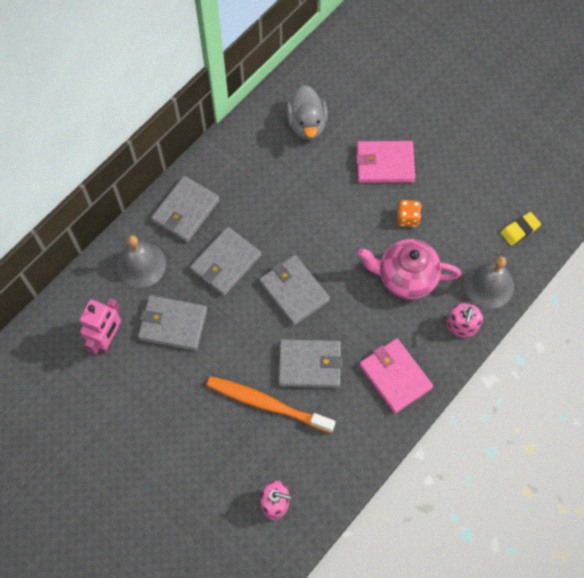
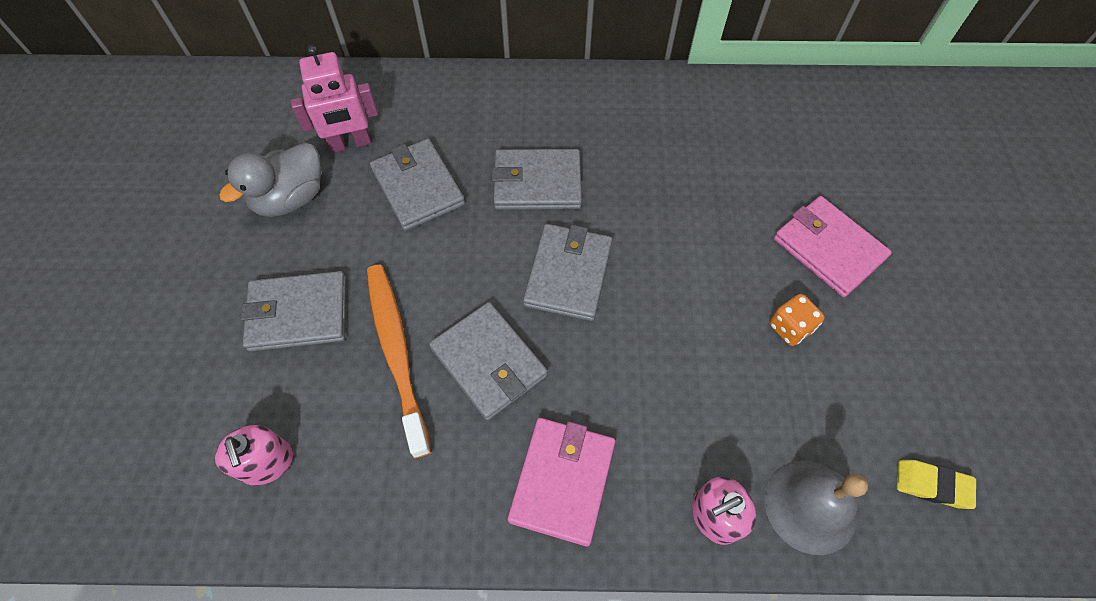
camera: 50 degrees right, 5 degrees down
grey bell [117,235,166,288] -> none
grey wallet [151,176,220,242] -> grey wallet moved to [240,271,346,352]
grey duck [286,85,328,140] -> grey duck moved to [219,142,321,217]
pink teapot [358,239,461,299] -> none

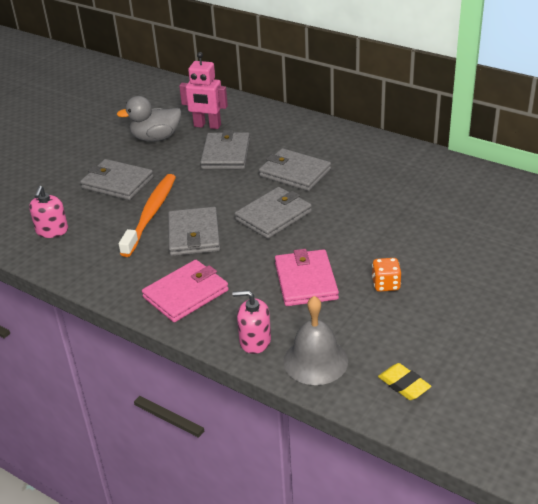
camera: 35 degrees right, 25 degrees down
pink wallet [774,196,892,297] -> pink wallet moved to [275,249,339,306]

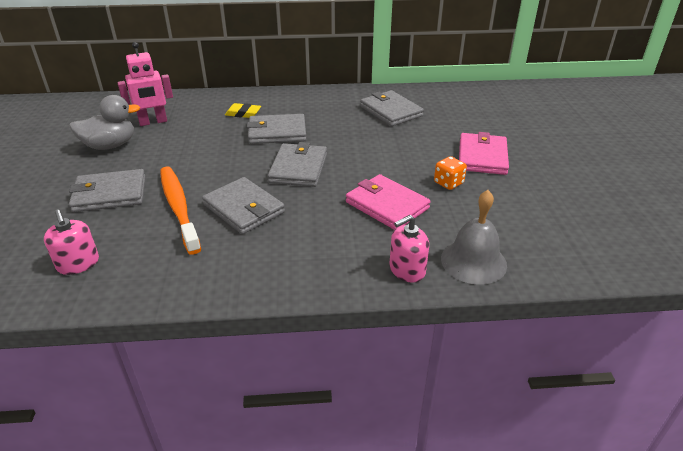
camera: 40 degrees left, 0 degrees up
grey duck [117,96,181,142] -> grey duck turned 150 degrees counterclockwise [69,95,140,150]
pink wallet [142,260,229,322] -> pink wallet moved to [459,132,509,175]
grey wallet [200,130,250,169] -> grey wallet moved to [360,90,424,127]
yellow eraser [378,363,431,400] -> yellow eraser moved to [225,103,261,118]

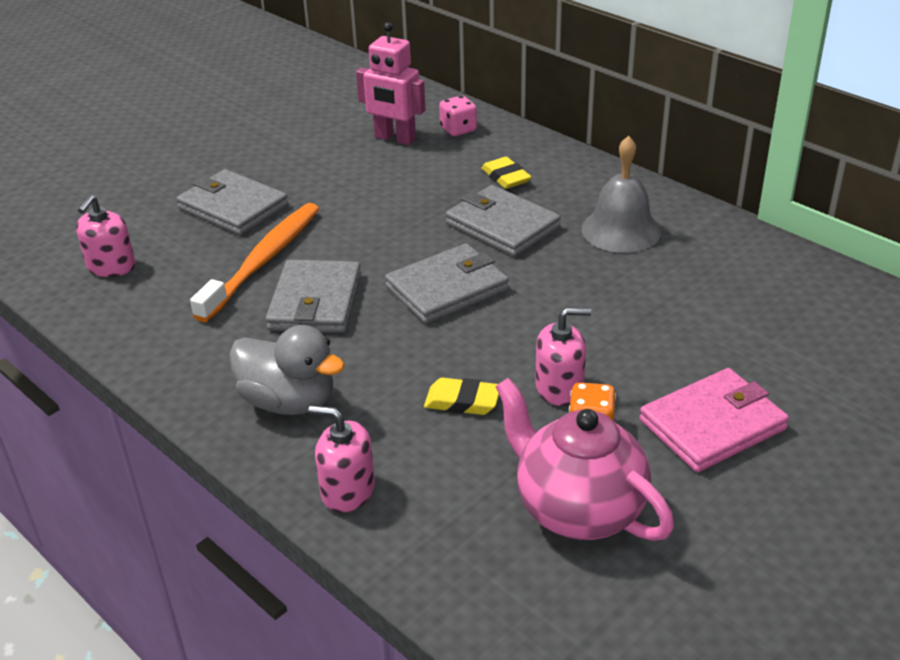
camera: 50 degrees right, 0 degrees up
grey duck [69,95,140,150] -> grey duck moved to [229,325,345,415]
pink wallet [346,174,431,230] -> yellow eraser [424,378,499,415]
grey wallet [360,90,424,127] -> none
grey bell [441,190,507,285] -> grey bell moved to [581,136,661,253]
none -> pink dice [439,96,477,136]
none -> pink teapot [495,378,674,541]
none -> pink soap dispenser [535,307,591,406]

